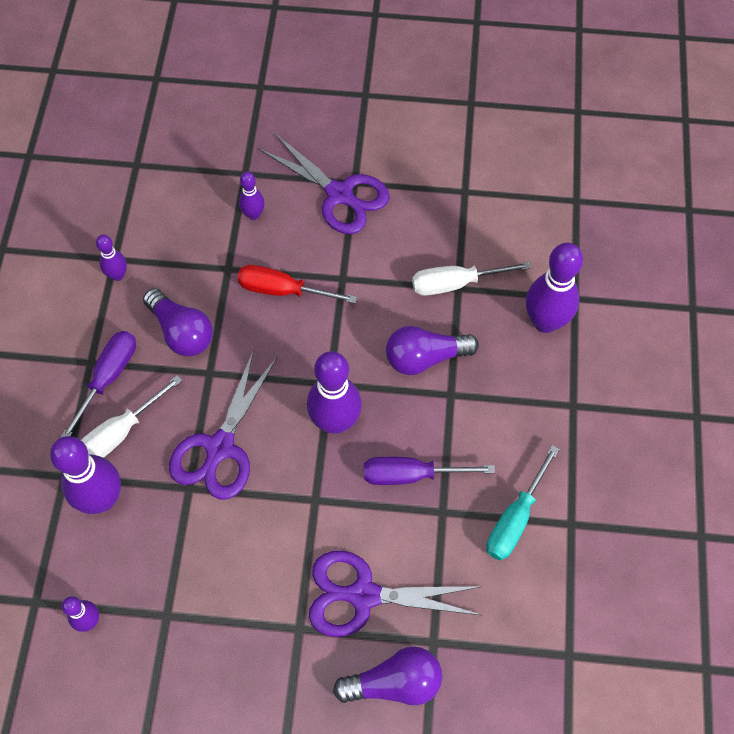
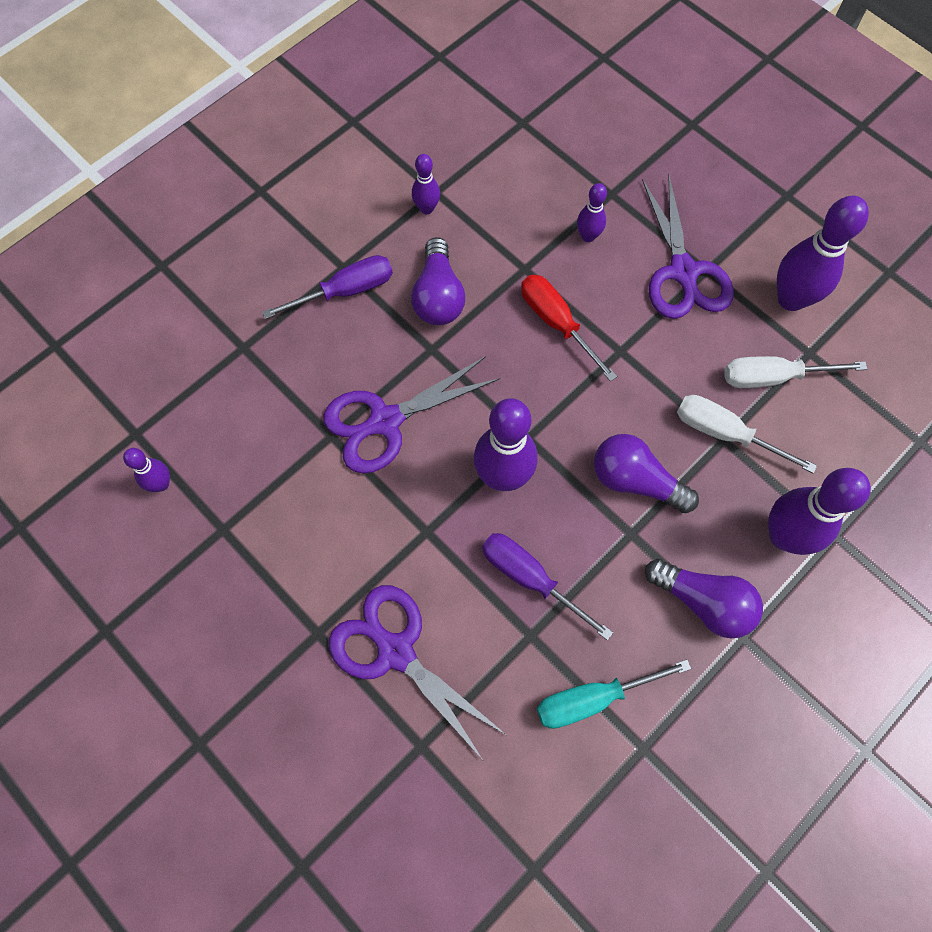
camera: 40 degrees right, 5 degrees up
purple bowling pin [50,436,121,514] -> purple bowling pin moved to [777,196,869,311]
white screwdriver [81,375,182,458] -> white screwdriver moved to [725,356,867,388]
purple light bulb [333,646,442,705] -> purple light bulb moved to [645,558,763,639]

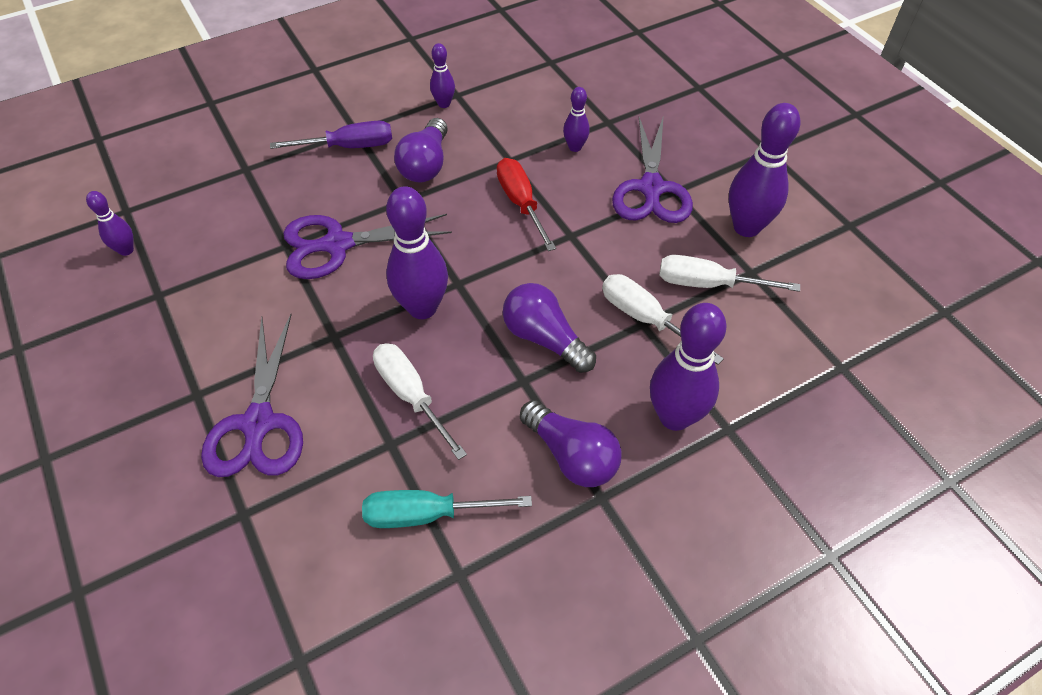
camera: 15 degrees right, 15 degrees down
purple scissors [329,585,506,760] -> purple scissors turned 150 degrees counterclockwise [201,314,303,477]
purple screwdriver [482,533,613,641] -> white screwdriver [373,343,467,460]

